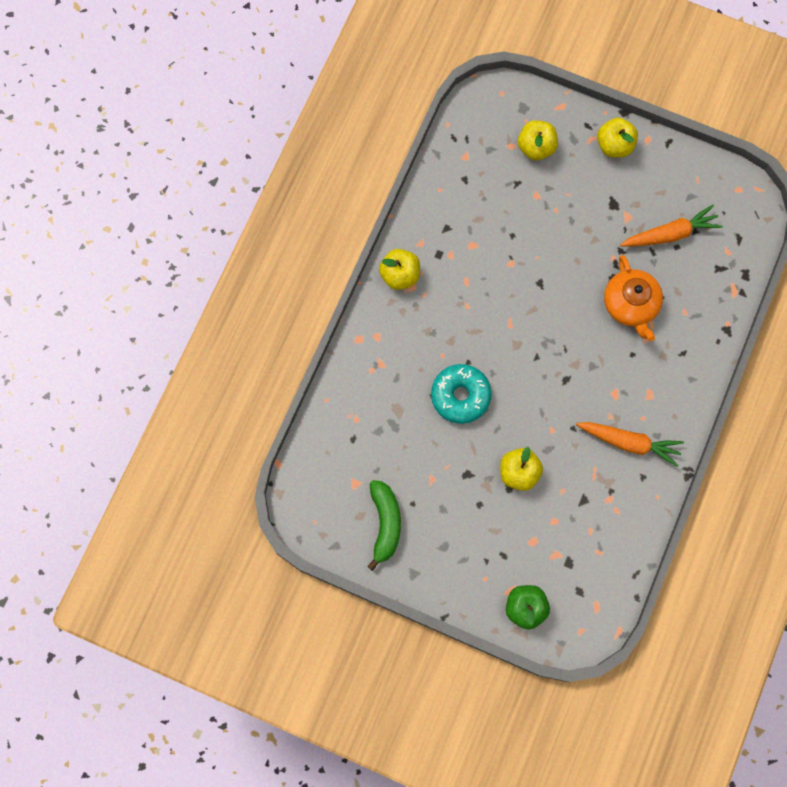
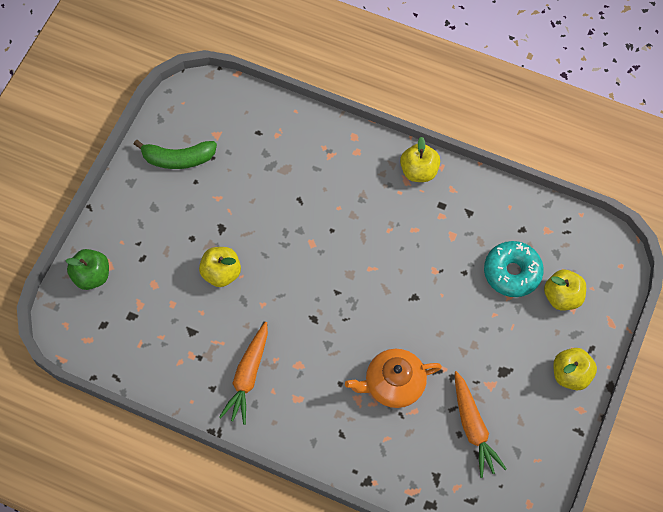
camera: 90 degrees right, 10 degrees down
turquoise donut [431,364,492,424] -> turquoise donut moved to [484,241,544,297]

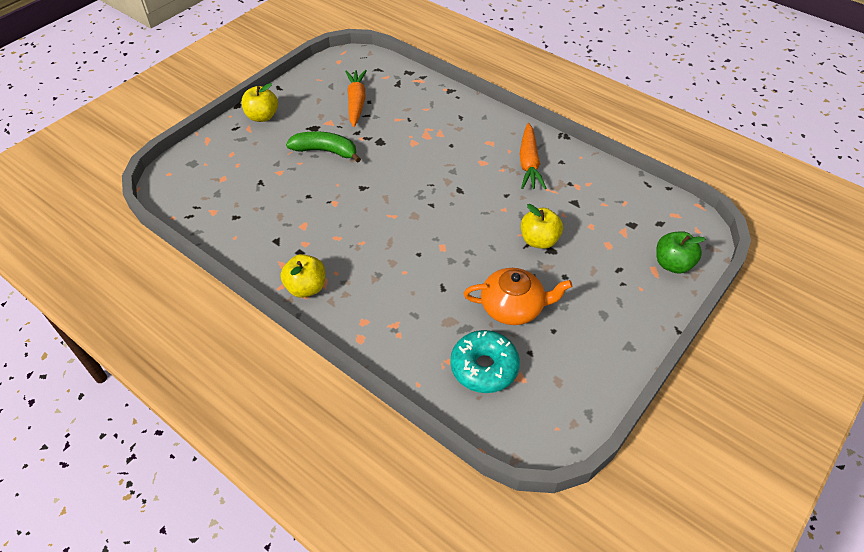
camera: 165 degrees left, 15 degrees down
green banana [134,140,217,169] -> green banana moved to [286,131,361,163]
orange carrot [219,322,268,425] -> orange carrot turned 150 degrees clockwise [520,123,546,189]
orange teapot [345,349,442,408] -> orange teapot moved to [464,268,572,325]
turquoise donut [484,241,544,297] -> turquoise donut moved to [450,330,520,393]
yellow apple [544,270,586,310] -> none

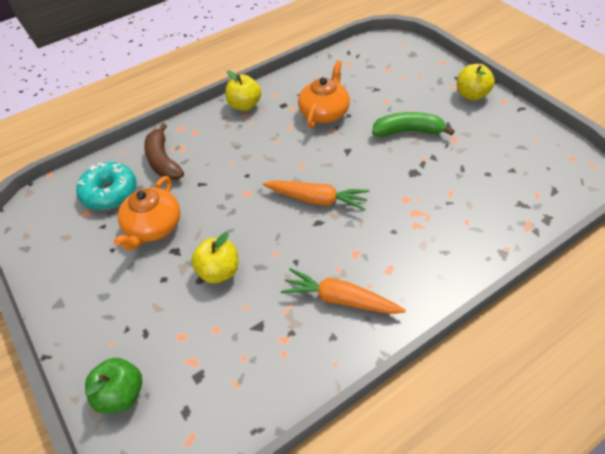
camera: 110 degrees right, 0 degrees up
green banana [286,131,361,163] -> green banana turned 120 degrees counterclockwise [372,112,454,137]
orange carrot [345,70,367,127] -> orange carrot moved to [263,181,369,211]
none -> brown banana [144,123,184,180]
none -> orange teapot [298,60,350,128]

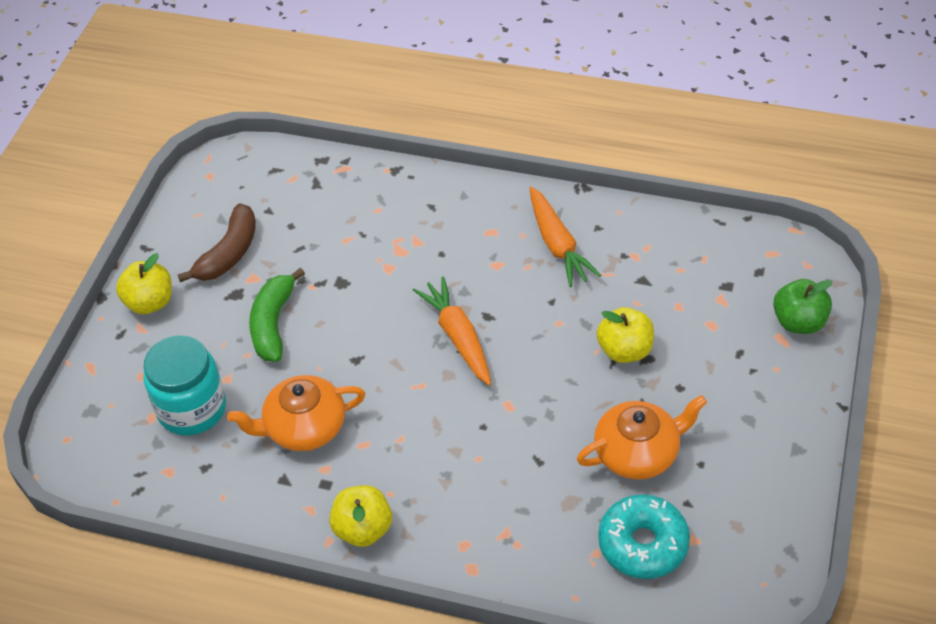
camera: 130 degrees left, 0 degrees up
brown banana [144,123,184,180] -> brown banana moved to [177,203,256,282]
green banana [372,112,454,137] -> green banana turned 45 degrees clockwise [249,268,305,362]
none -> turquoise jar [144,335,226,436]

